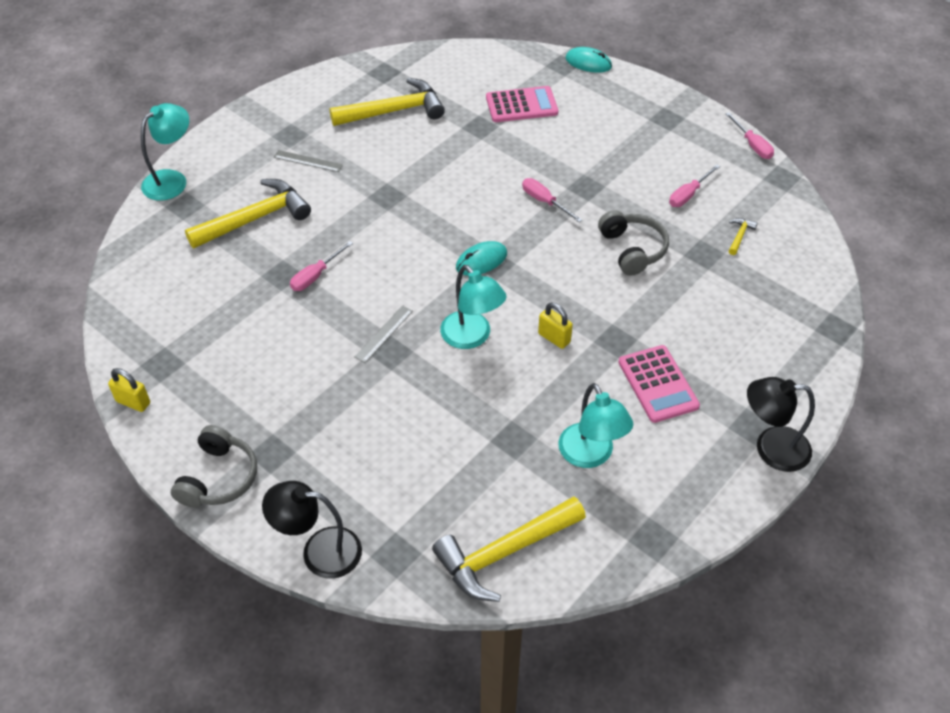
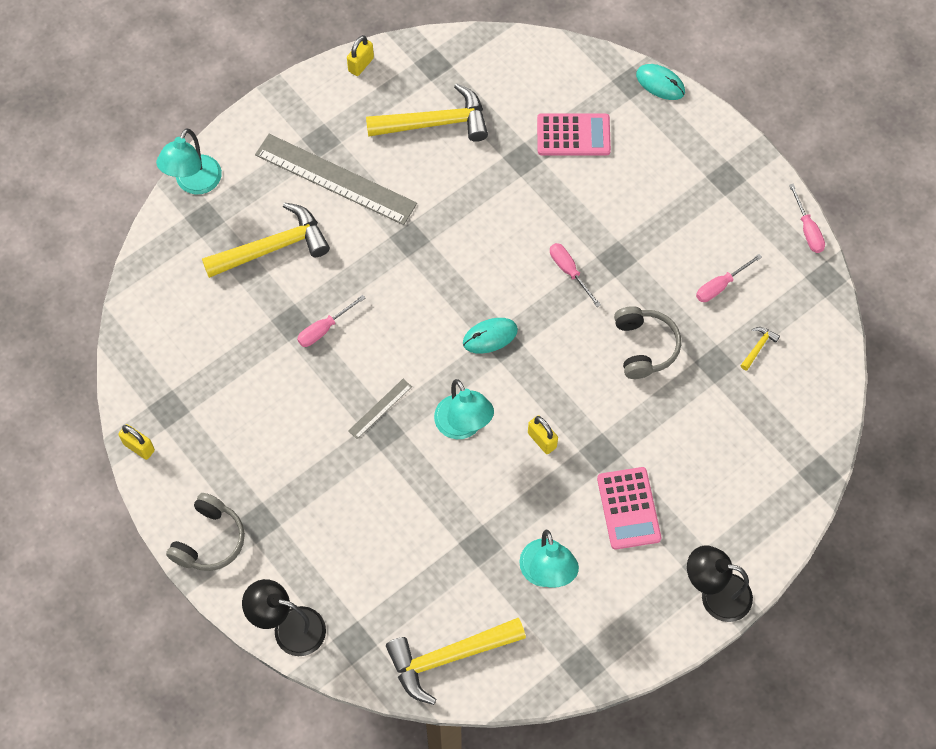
camera: 10 degrees right, 15 degrees up
turquoise lamp [141,103,189,201] -> turquoise lamp turned 150 degrees clockwise [156,129,222,194]
grey ruler [274,150,343,172] -> grey ruler [255,134,417,225], size x2.31
none -> yellow padlock [347,35,374,76]

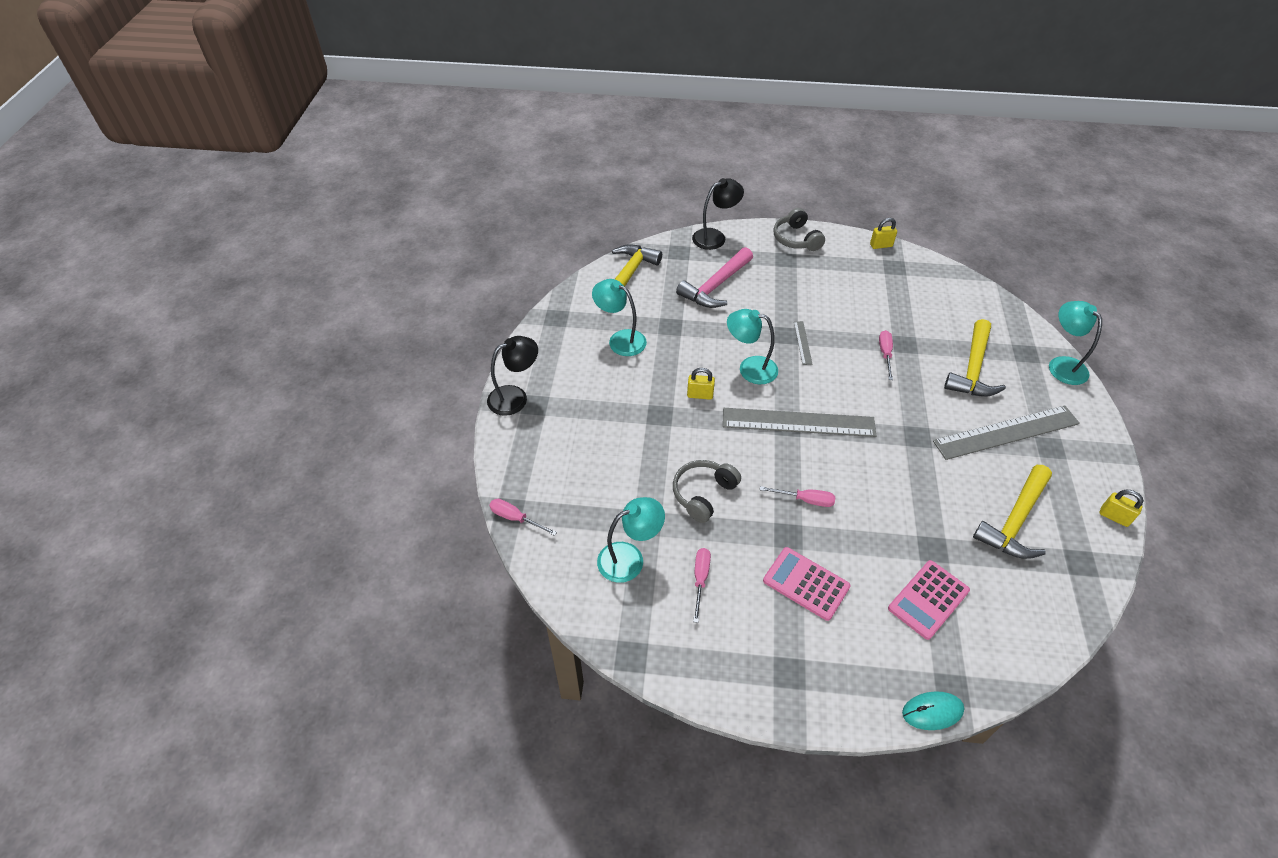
camera: 135 degrees right, 15 degrees down
yellow padlock [347,35,374,76] -> yellow padlock turned 45 degrees counterclockwise [1099,490,1144,527]
turquoise mouse [463,318,518,354] -> grey ruler [723,408,876,437]
pink calculator [597,467,661,550] -> pink calculator moved to [763,547,851,621]
grey headphones [614,306,681,379] -> grey headphones turned 90 degrees clockwise [673,460,741,523]
yellow hammer [740,327,780,371] -> turquoise lamp [597,497,665,583]
pink screwdriver [789,184,825,253] -> pink screwdriver moved to [489,499,557,536]
none -> pink hammer [676,247,753,308]

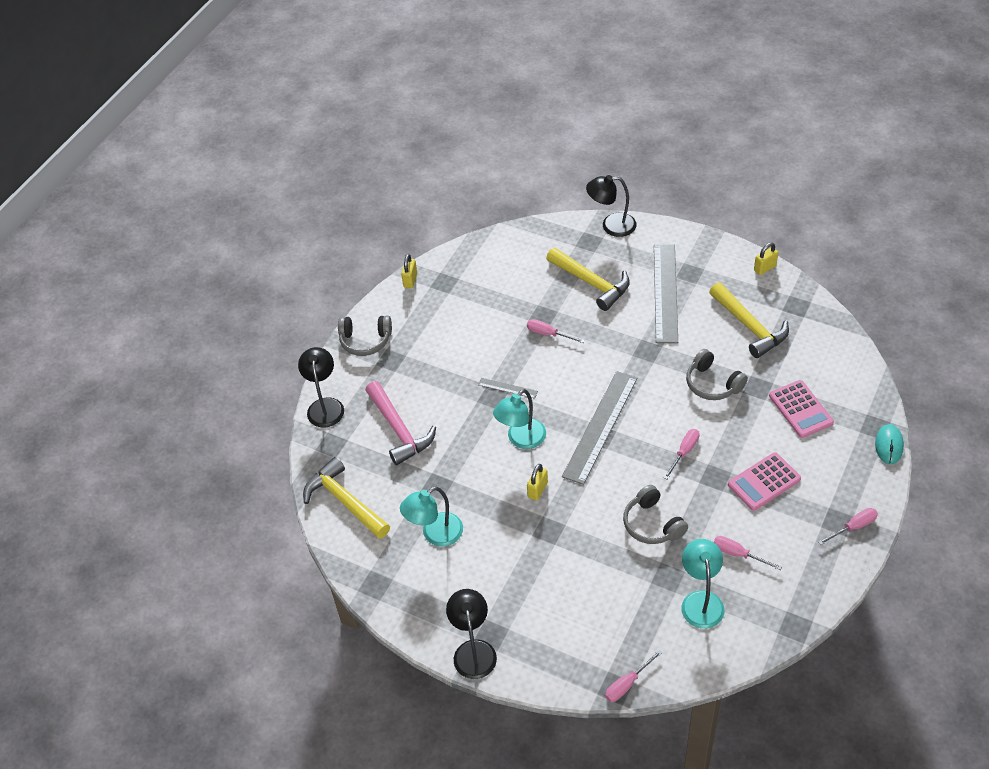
camera: 65 degrees left, 0 degrees up
turquoise lamp [1049,301,1102,385] -> black lamp [586,175,636,237]
none -> grey headphones [686,349,748,400]
none -> pink screwdriver [818,508,878,545]

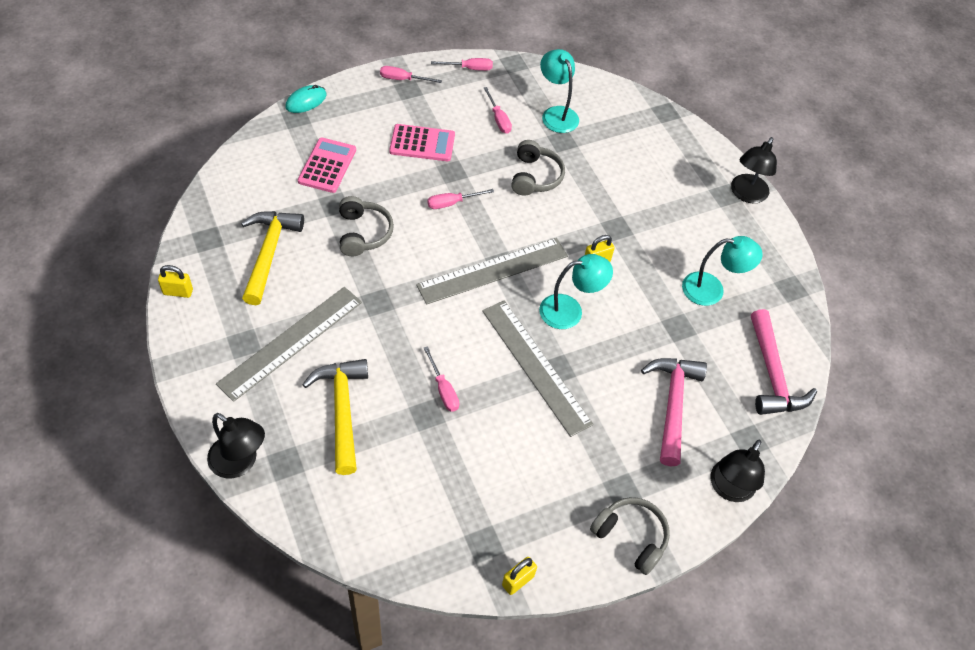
camera: 150 degrees left, 5 degrees up
yellow hammer [303,457,390,539] -> pink hammer [751,309,817,415]
grey ruler [478,378,538,399] -> grey ruler [482,300,594,437], size x2.31
pink screwdriver [605,650,663,702] -> pink screwdriver moved to [431,58,493,71]
turquoise lamp [681,539,725,629] -> turquoise lamp turned 120 degrees clockwise [540,49,579,133]

